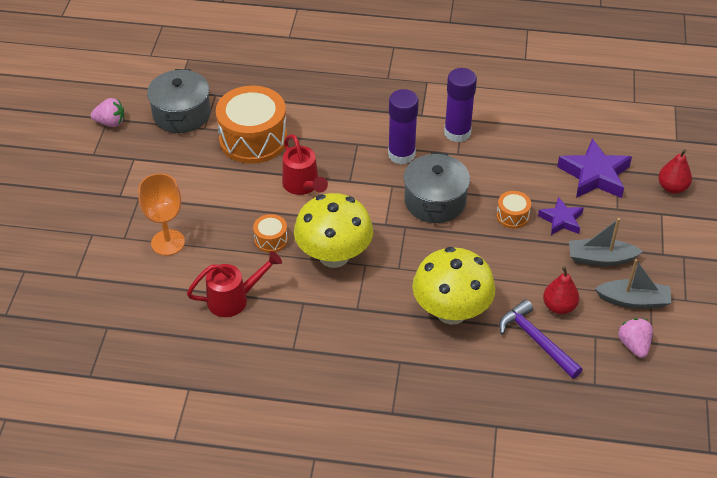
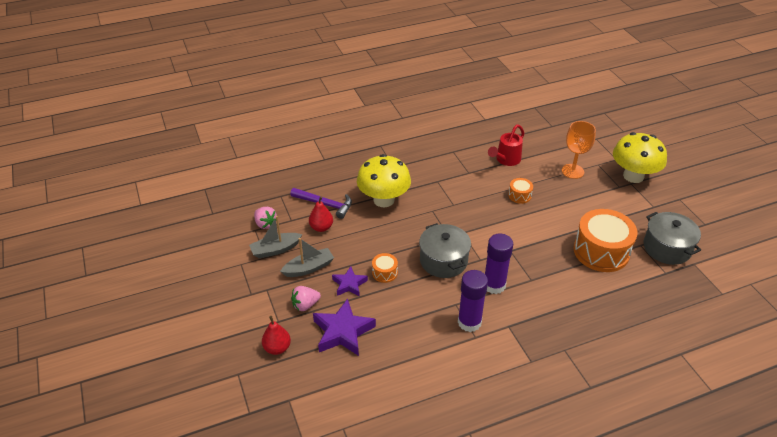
camera: 150 degrees right, 5 degrees down
pink strawberry [91,98,124,127] -> pink strawberry moved to [291,286,321,311]
red watering can [282,134,328,195] -> none
yellow mushroom [294,193,373,268] -> yellow mushroom moved to [613,132,667,183]

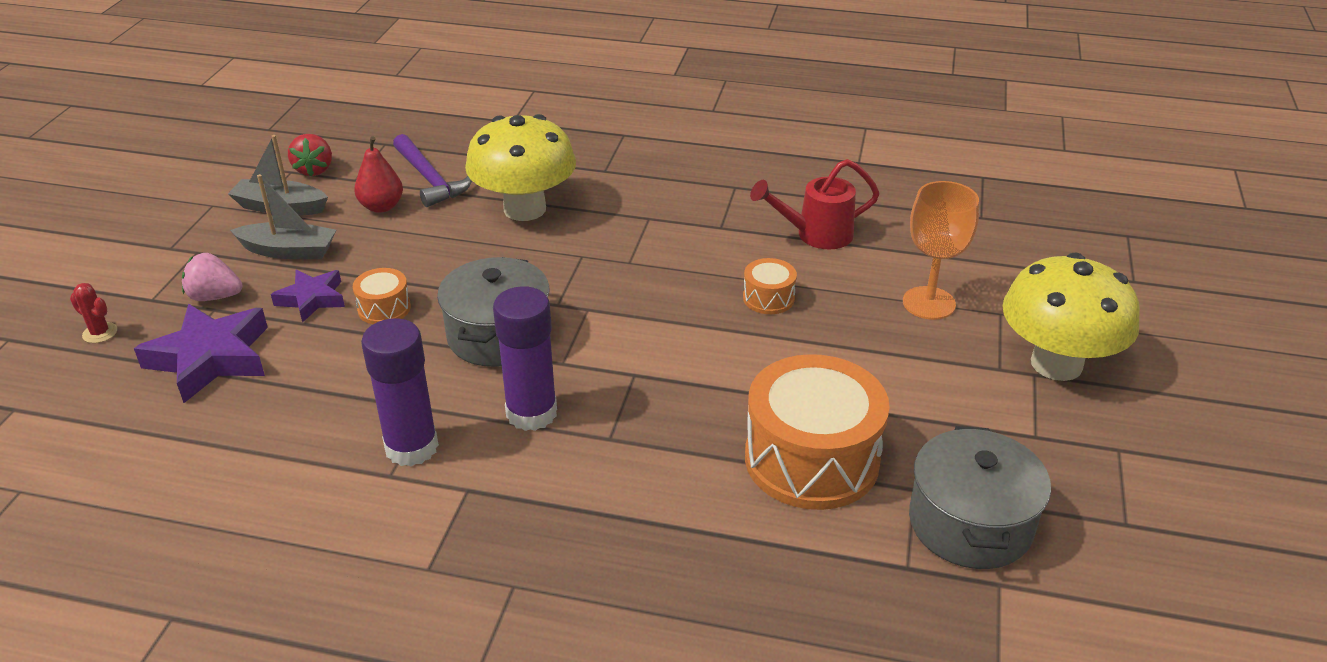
camera: 35 degrees right, 5 degrees down
pink strawberry [254,207,277,229] -> red strawberry [288,134,332,177]
red pear [262,316,291,355] -> red cactus [70,283,117,343]

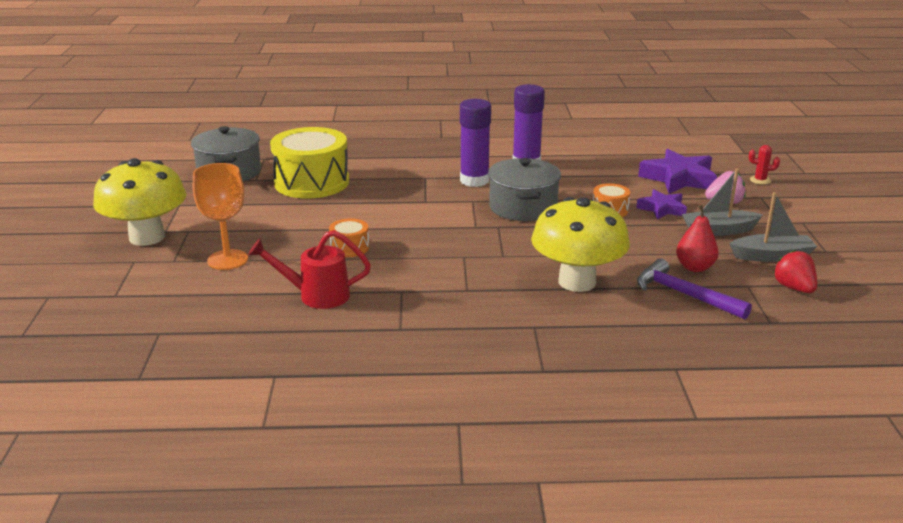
camera: 165 degrees right, 10 degrees down
orange drum [745,354,890,510] -> yellow drum [270,127,349,198]
red watering can [750,159,880,249] -> red watering can turned 150 degrees counterclockwise [248,230,371,309]

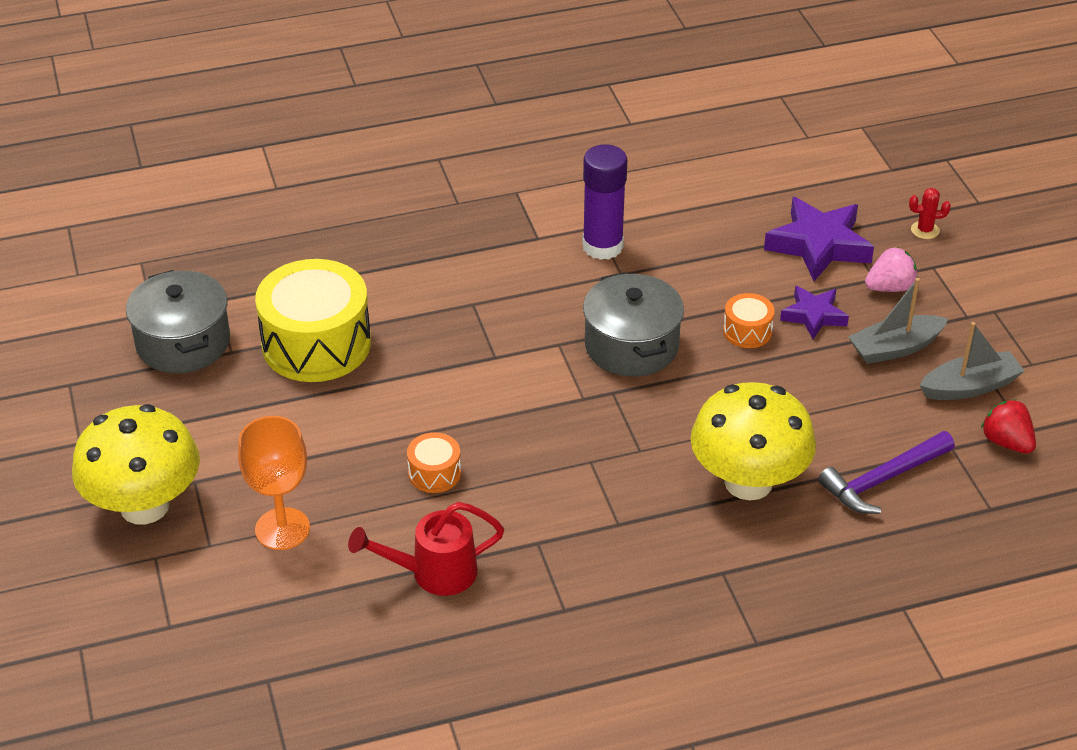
camera: 15 degrees left, 15 degrees up
purple glue stick [460,99,491,187] -> none
purple hammer [637,259,752,319] -> purple hammer turned 60 degrees counterclockwise [818,431,955,514]
red pear [676,204,719,272] -> none

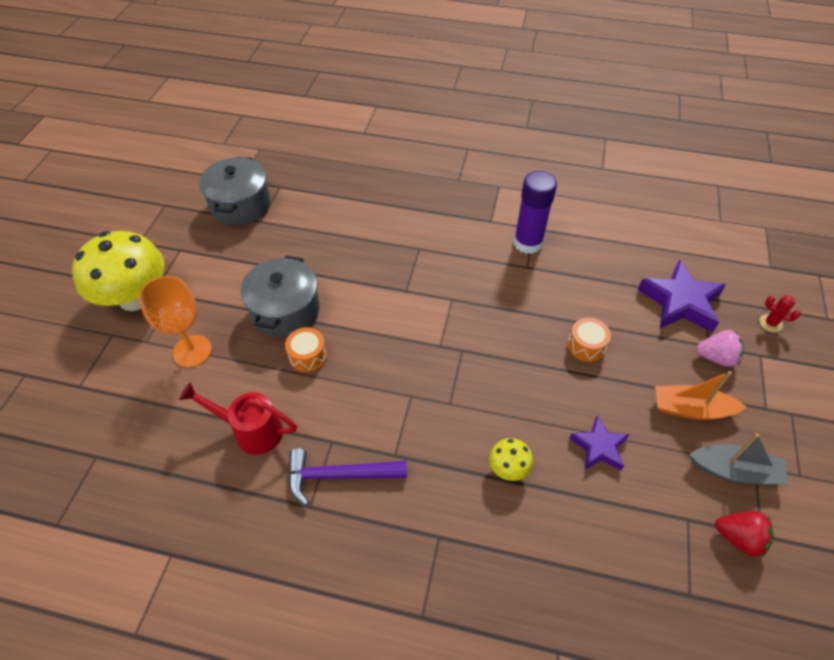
camera: 30 degrees right, 10 degrees up
yellow drum [255,259,371,382] -> none
grey pot [583,272,684,377] -> grey pot moved to [240,256,320,337]
yellow mushroom [691,382,816,500] -> yellow mushroom [489,438,533,481], size x0.43
purple star [780,286,849,339] -> purple star moved to [569,415,629,471]
purple hammer [818,431,955,514] -> purple hammer moved to [288,448,407,505]
grey boat [848,278,948,364] -> orange boat [655,371,746,420]
red strawberry [981,399,1036,454] -> red strawberry turned 120 degrees clockwise [715,511,774,557]

